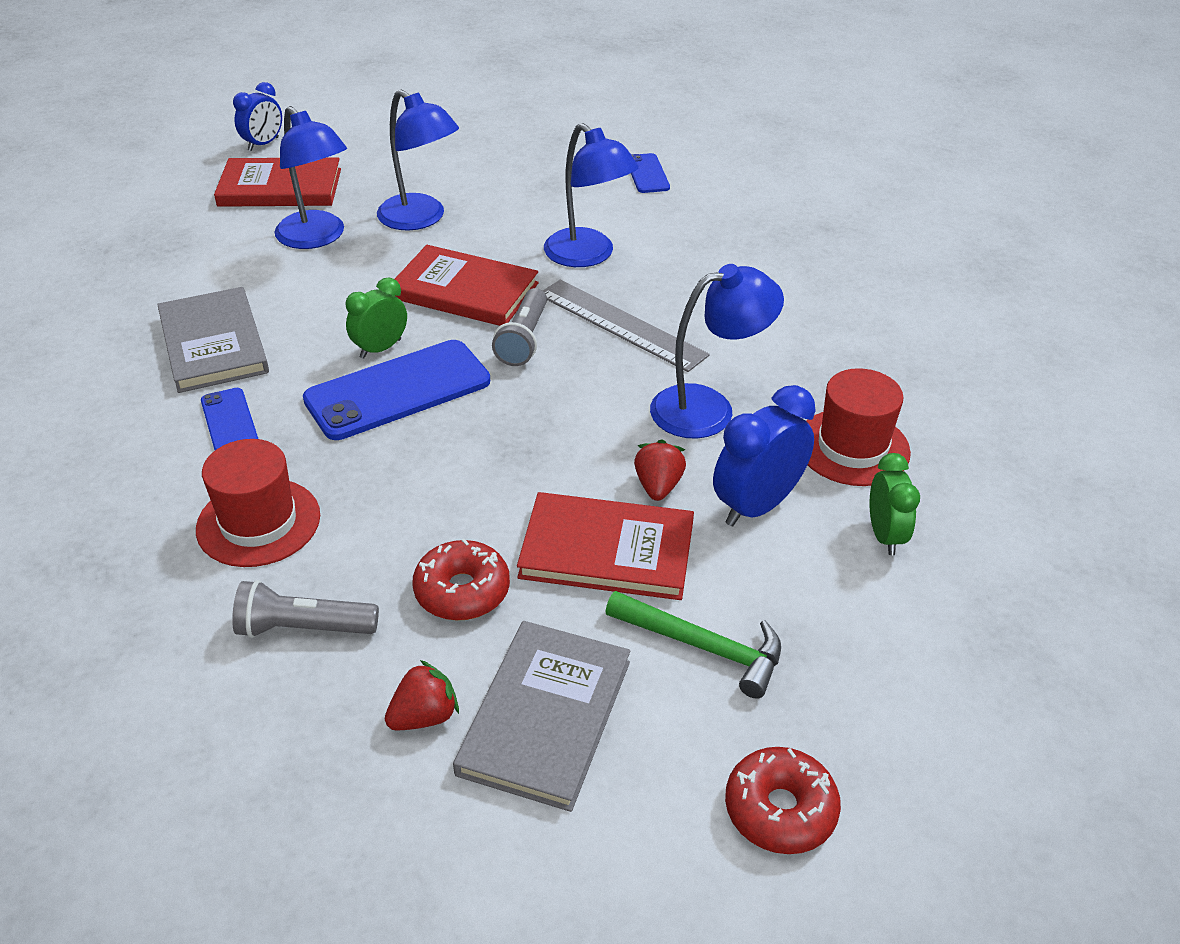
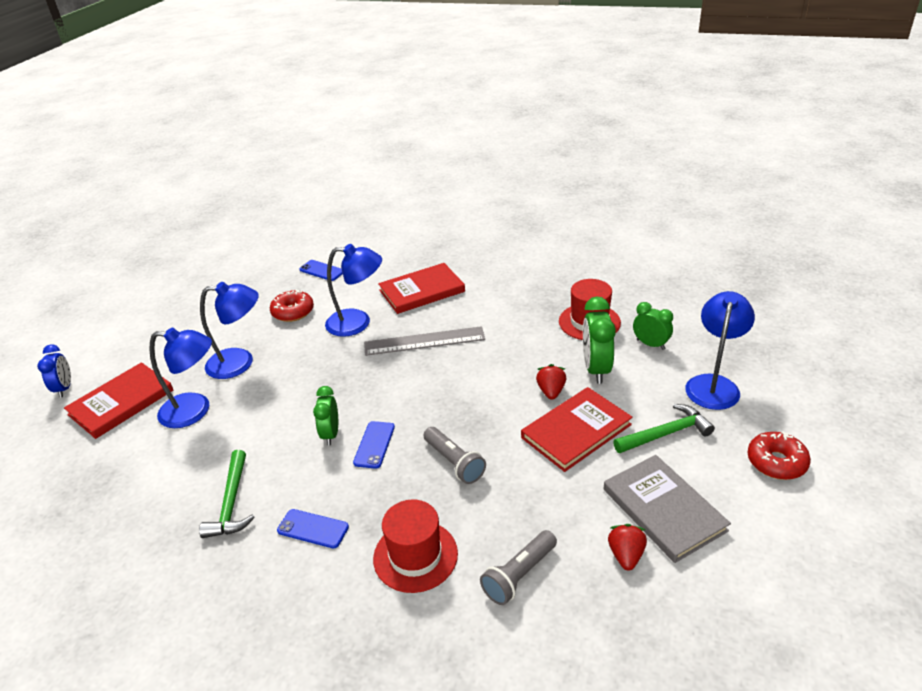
camera: 45 degrees left, 5 degrees down
grey book [157,287,269,393] -> green hammer [199,450,255,538]
blue phone [303,340,490,440] -> blue phone [353,421,395,469], size x0.51
red book [395,245,539,326] -> red book moved to [378,263,465,314]
red donut [412,539,510,621] -> red donut moved to [270,289,314,322]
grey flashlight [492,288,547,366] -> grey flashlight moved to [423,427,486,484]
red strawberry [634,440,686,501] -> red strawberry turned 45 degrees clockwise [536,364,566,400]
blue lamp [650,264,784,439] -> blue lamp moved to [685,291,755,410]
blue clock [713,385,816,526] -> green clock [583,297,616,384]

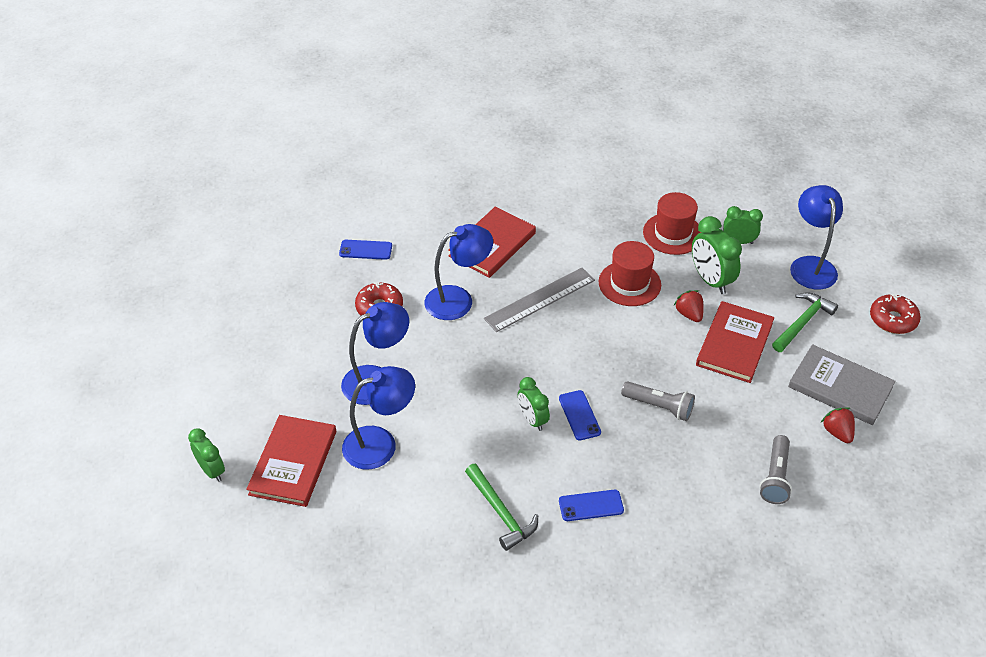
camera: 30 degrees left, 10 degrees up
blue clock [37,344,71,398] -> green clock [188,428,225,482]
red hat [373,499,458,593] -> red hat moved to [599,241,661,306]

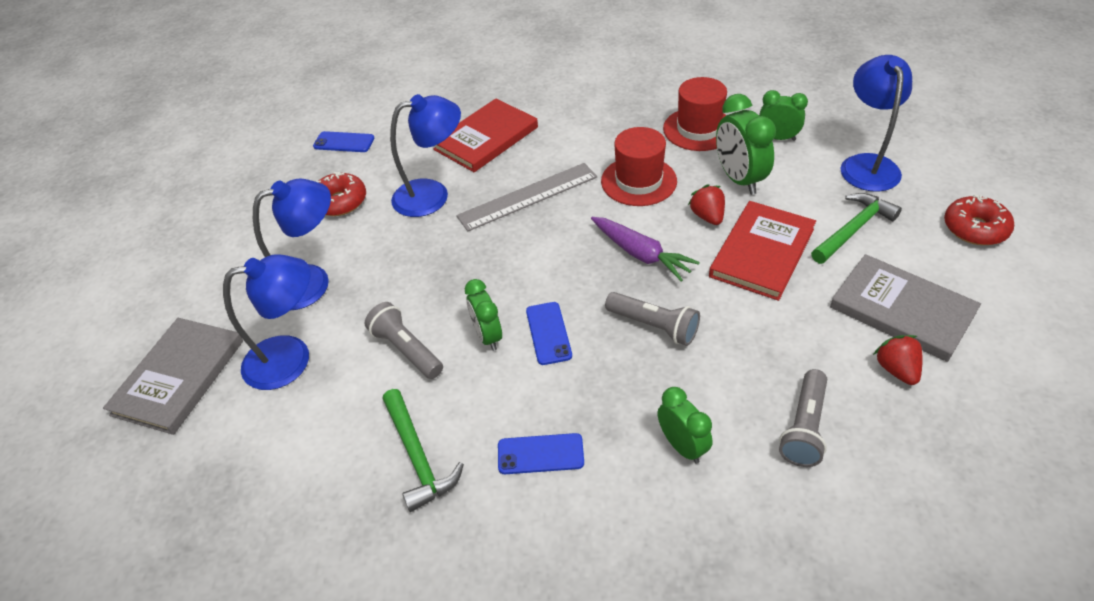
camera: 10 degrees right, 0 degrees up
green clock [188,428,225,482] -> green clock moved to [657,387,713,463]
red book [246,415,336,507] -> grey book [103,318,243,435]
none -> grey flashlight [364,302,443,379]
none -> purple carrot [591,217,700,282]

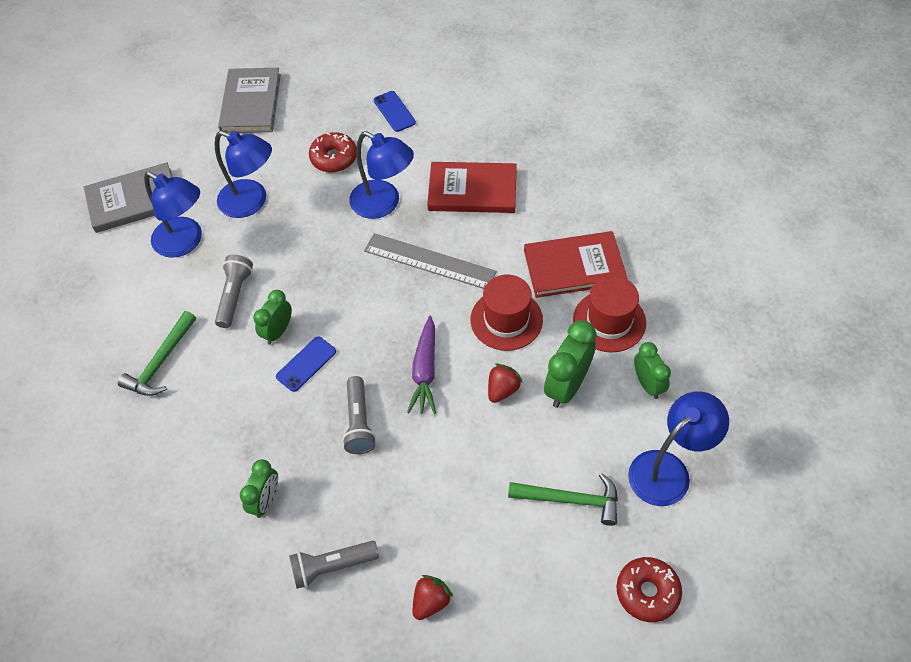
camera: 50 degrees right, 10 degrees up
blue phone [498,433,584,474] -> none
red book [709,201,816,301] -> red book moved to [524,231,627,298]
grey book [830,254,981,362] -> grey book moved to [218,68,281,133]

